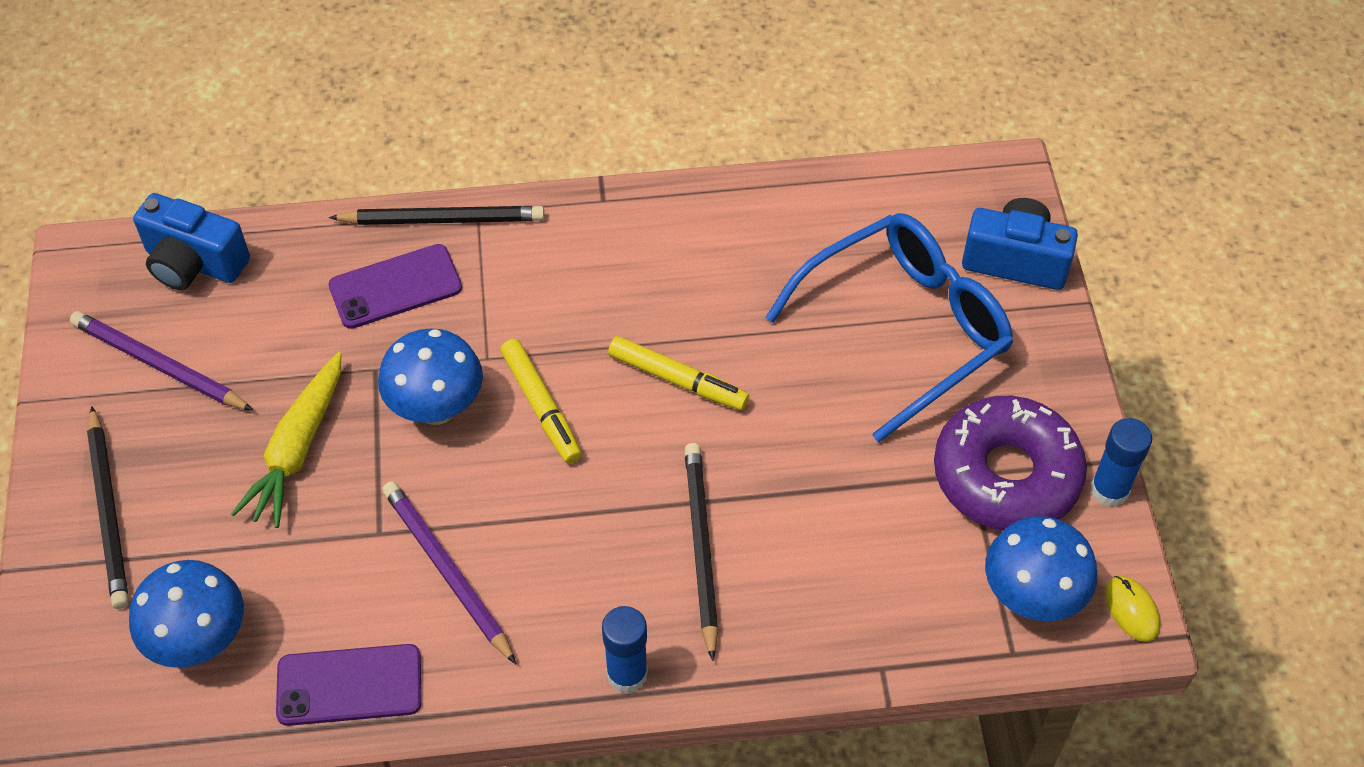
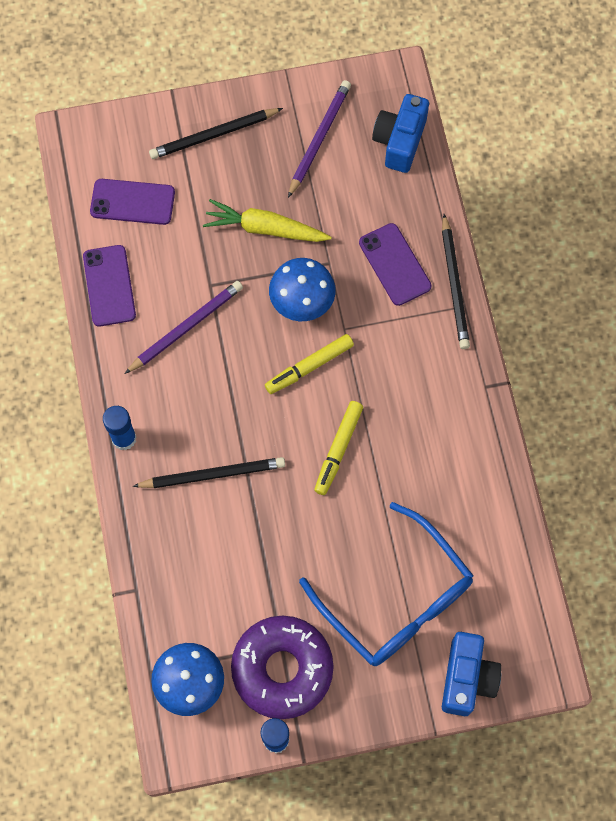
camera: 85 degrees right, 15 degrees up
blue mushroom [129,560,244,668] -> purple phone [90,179,175,225]
yellow mouse [1105,576,1161,642] -> none

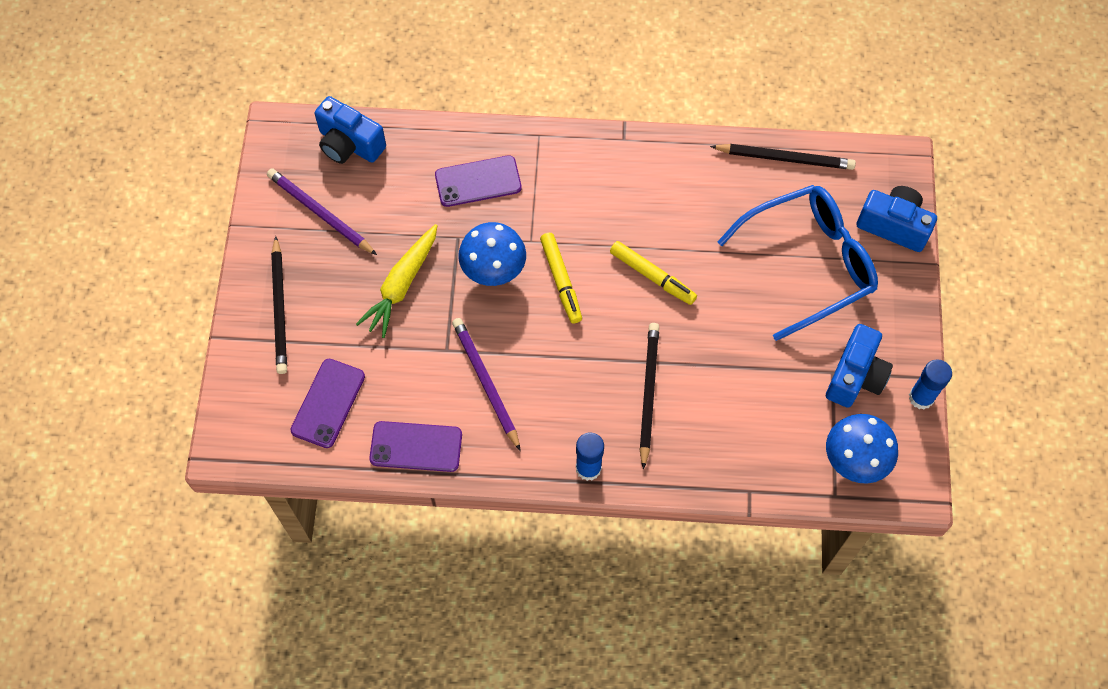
camera: 75 degrees left, 5 degrees down
purple donut [231,616,334,719] -> blue camera [826,324,893,408]
black pencil [442,214,470,349] -> black pencil moved to [710,144,856,170]

